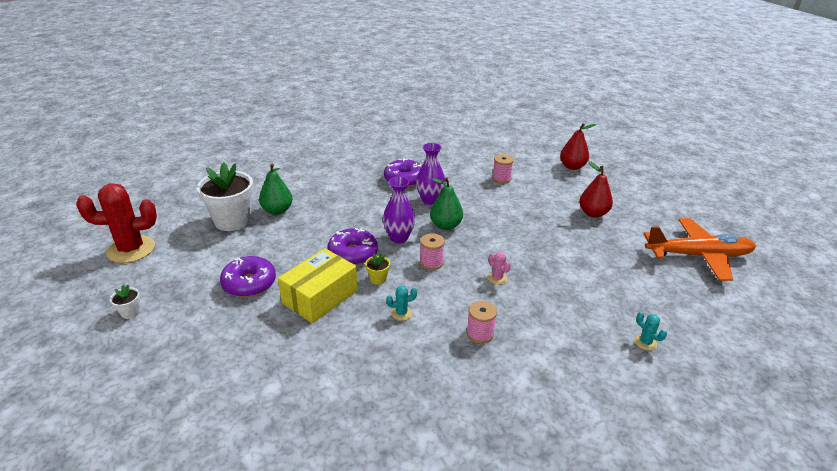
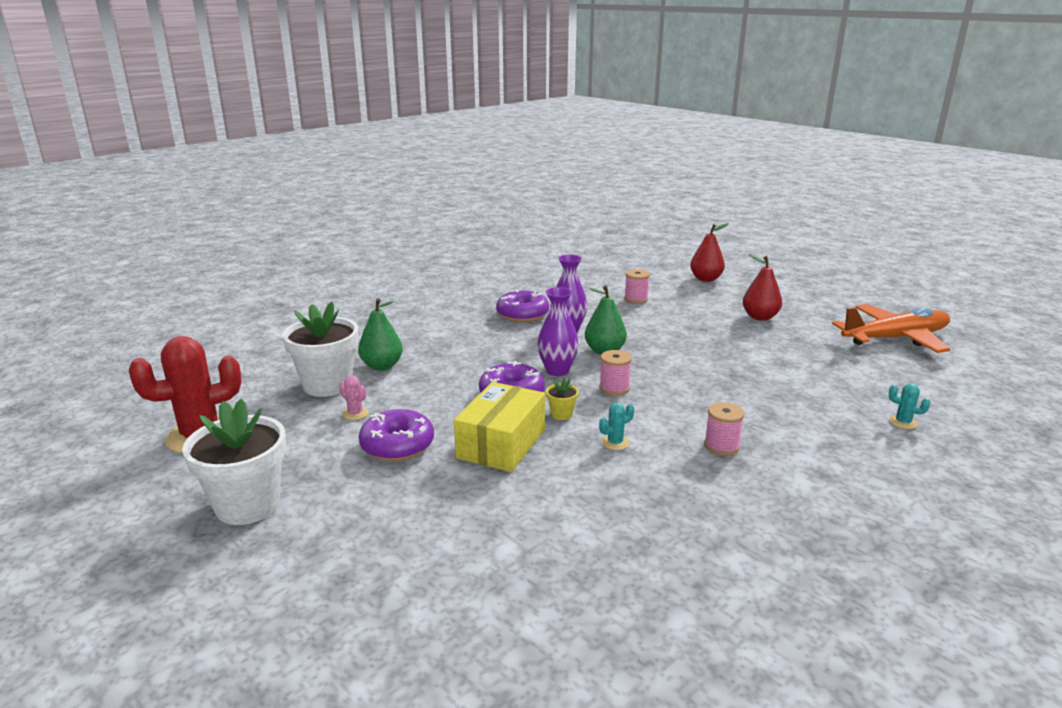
camera: 15 degrees left, 10 degrees down
white flower pot [110,285,140,319] -> white flower pot [182,399,286,525], size x2.39
pink cactus [488,252,511,285] -> pink cactus moved to [339,375,369,420]

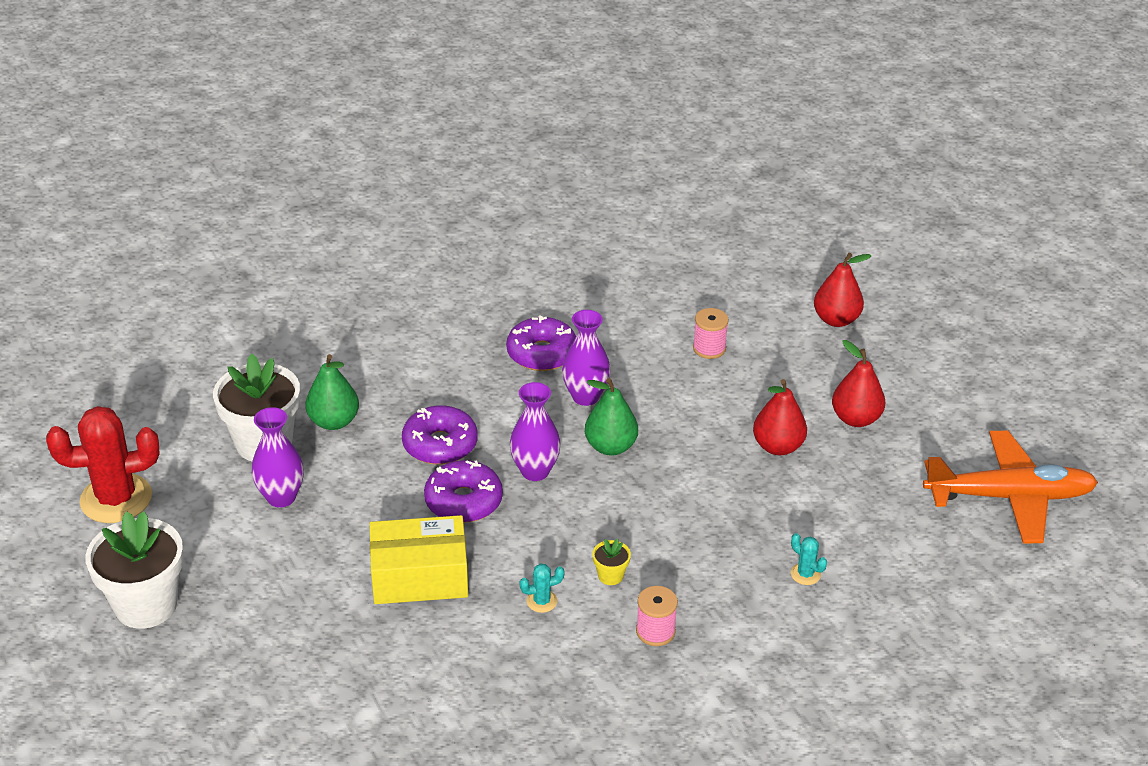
camera: 15 degrees right, 15 degrees up
pink cactus [339,375,369,420] -> purple vase [251,407,304,507]
purple donut [359,409,434,461] -> purple donut moved to [402,405,478,465]
yellow box [454,382,545,472] -> yellow box turned 45 degrees clockwise [369,515,468,604]
yellow flower pot [546,378,579,420] -> yellow flower pot moved to [592,539,631,585]
pink spool [599,350,632,396] -> none
turquoise cactus [889,383,931,429] -> turquoise cactus moved to [791,533,827,585]
none -> red pear [753,379,807,455]

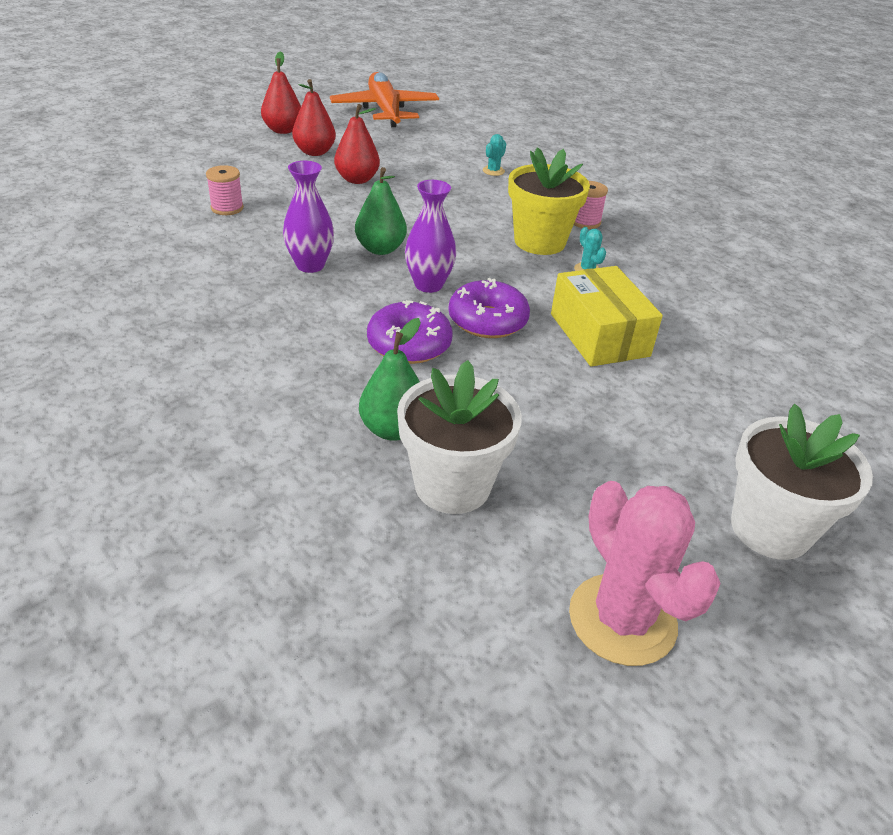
camera: 105 degrees left, 0 degrees up
red cactus [46,406,160,523] -> pink cactus [569,481,721,666]
purple vase [251,407,304,507] -> none
purple donut [506,315,576,371] -> none
yellow flower pot [592,539,631,585] -> yellow flower pot [508,147,590,255], size x2.39
red pear [814,253,871,327] -> red pear moved to [261,51,301,134]

